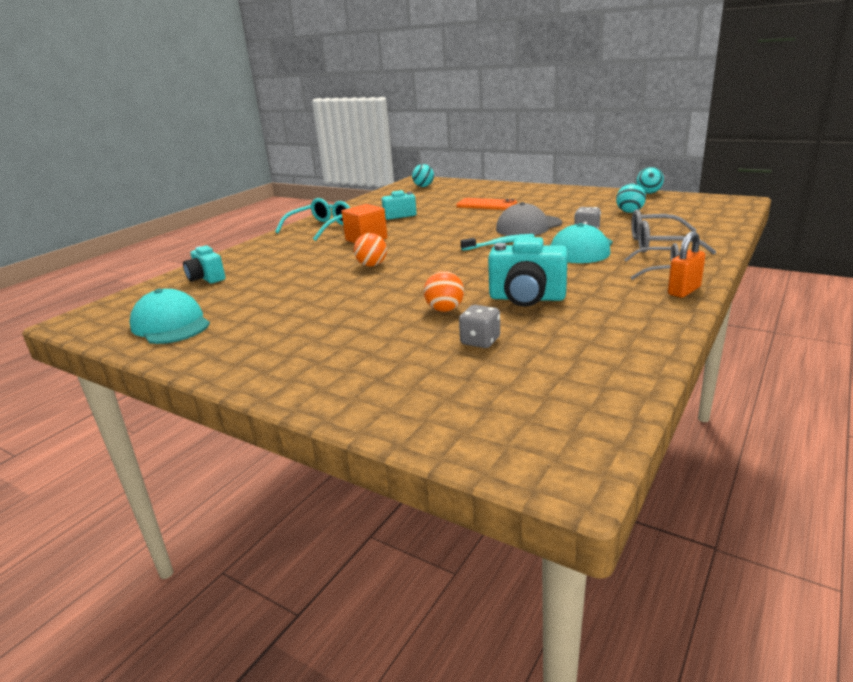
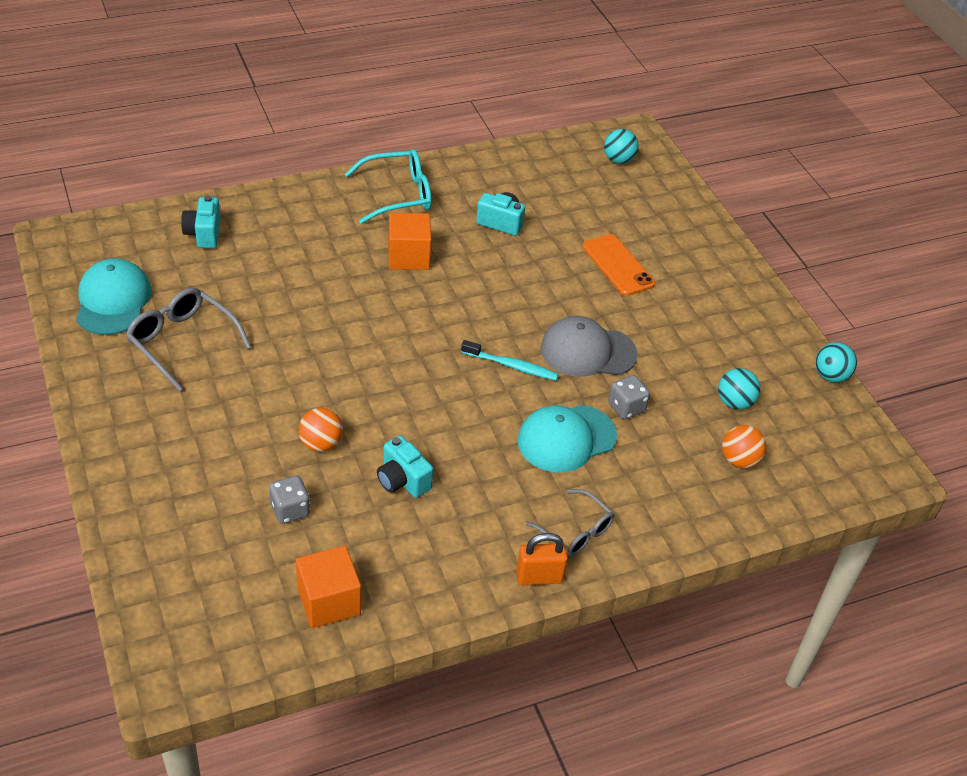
camera: 30 degrees right, 20 degrees up
orange ball [354,233,387,266] -> orange ball moved to [722,425,766,468]
turquoise camera [488,237,568,307] -> turquoise camera [377,435,433,498], size x0.64
grey glasses [631,209,717,255] -> grey glasses moved to [126,288,251,392]
none -> orange cube [296,546,361,628]

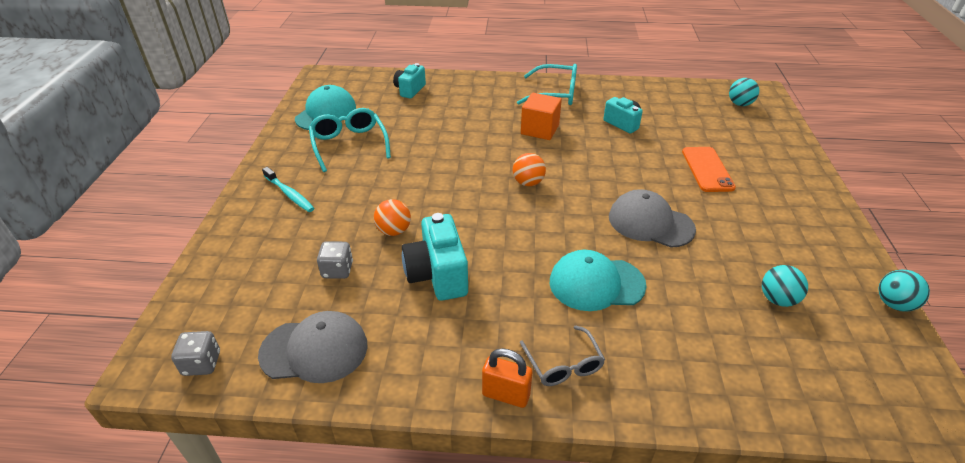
camera: 30 degrees right, 5 degrees down
grey glasses [126,288,251,392] -> turquoise glasses [309,108,391,172]
orange cube [296,546,361,628] -> grey cap [258,311,368,383]
turquoise camera [377,435,433,498] -> turquoise camera [402,213,468,301], size x1.55
turquoise toothbrush [461,340,559,381] -> turquoise toothbrush moved to [262,167,314,212]
grey dice [608,375,650,419] -> grey dice moved to [171,331,220,376]
orange ball [722,425,766,468] -> orange ball moved to [513,153,546,186]

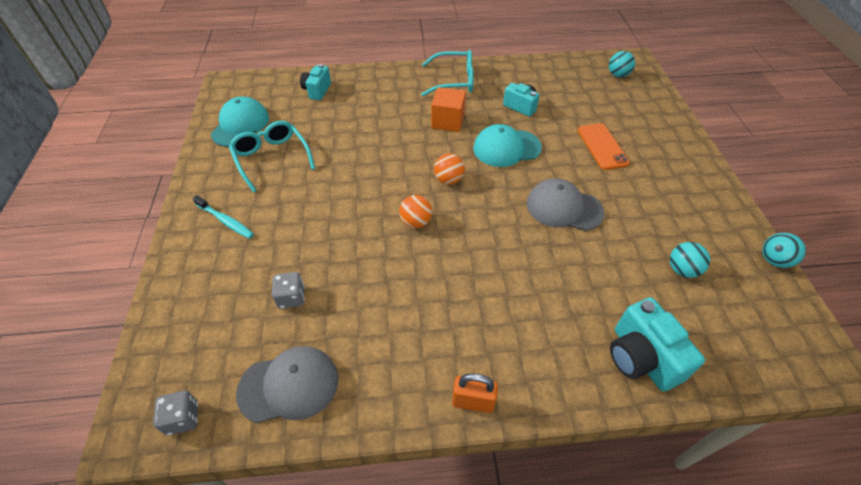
camera: 10 degrees left, 10 degrees up
orange ball [374,199,411,236] -> orange ball moved to [399,195,432,228]
turquoise camera [402,213,468,301] -> turquoise camera moved to [610,297,705,391]
grey glasses [520,326,605,386] -> none
turquoise cap [550,250,647,311] -> turquoise cap moved to [473,124,542,167]

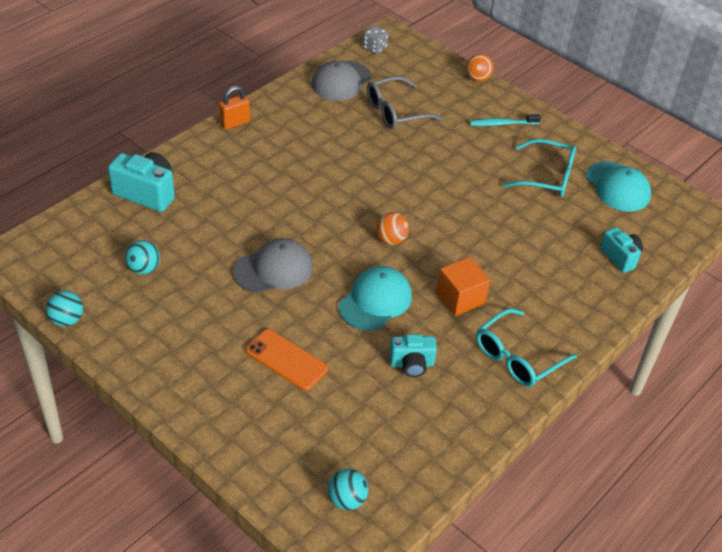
camera: 135 degrees right, 5 degrees down
grey dice [272,272,305,309] -> grey glasses [367,76,444,129]
orange ball [399,195,432,228] -> orange ball moved to [466,54,494,82]

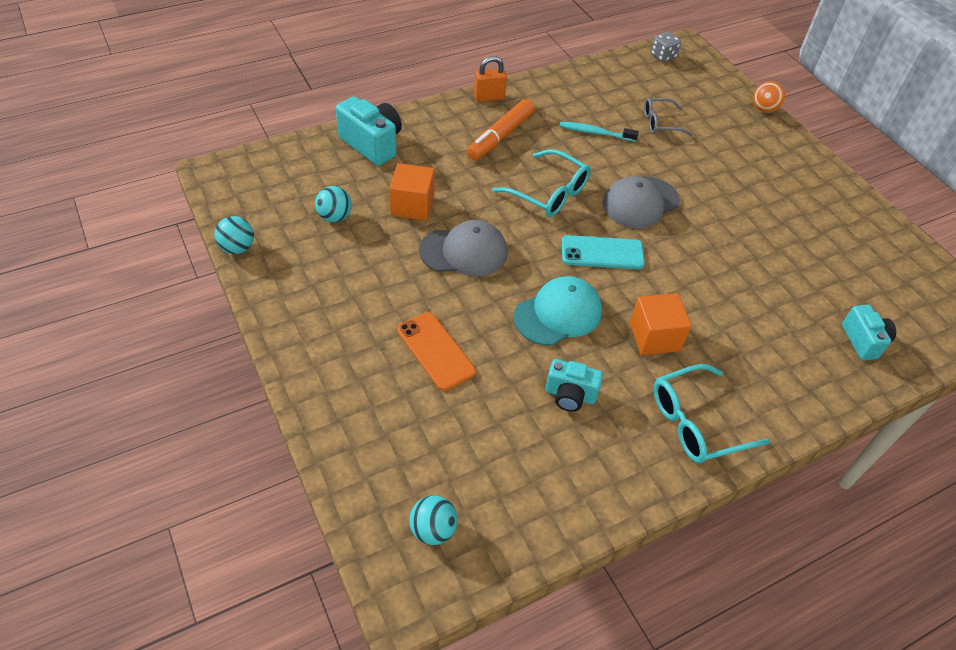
camera: 20 degrees right, 5 degrees up
grey cap [312,61,371,101] -> grey cap moved to [603,176,680,228]
grey glasses [367,76,444,129] -> grey glasses [644,98,693,137], size x0.66
orange ball [376,212,409,245] -> turquoise phone [562,235,645,269]
turquoise toothbrush [470,114,541,126] -> turquoise toothbrush moved to [559,121,639,142]
turquoise glasses [502,139,576,197] -> turquoise glasses moved to [492,149,591,217]
turquoise cap [586,161,651,212] -> none
none -> orange cube [389,163,435,221]
none -> orange marker [466,99,535,161]

